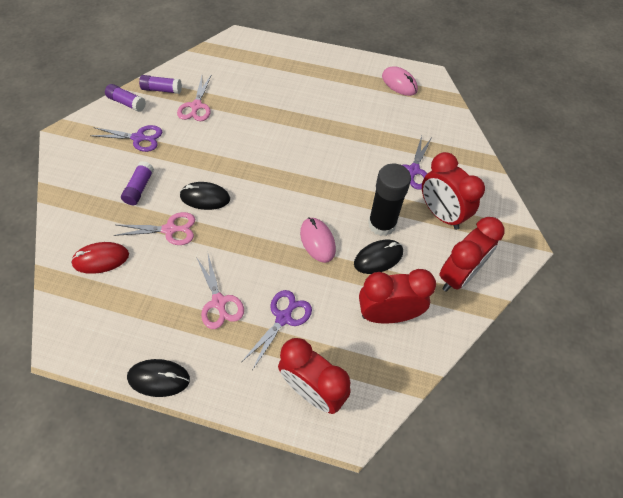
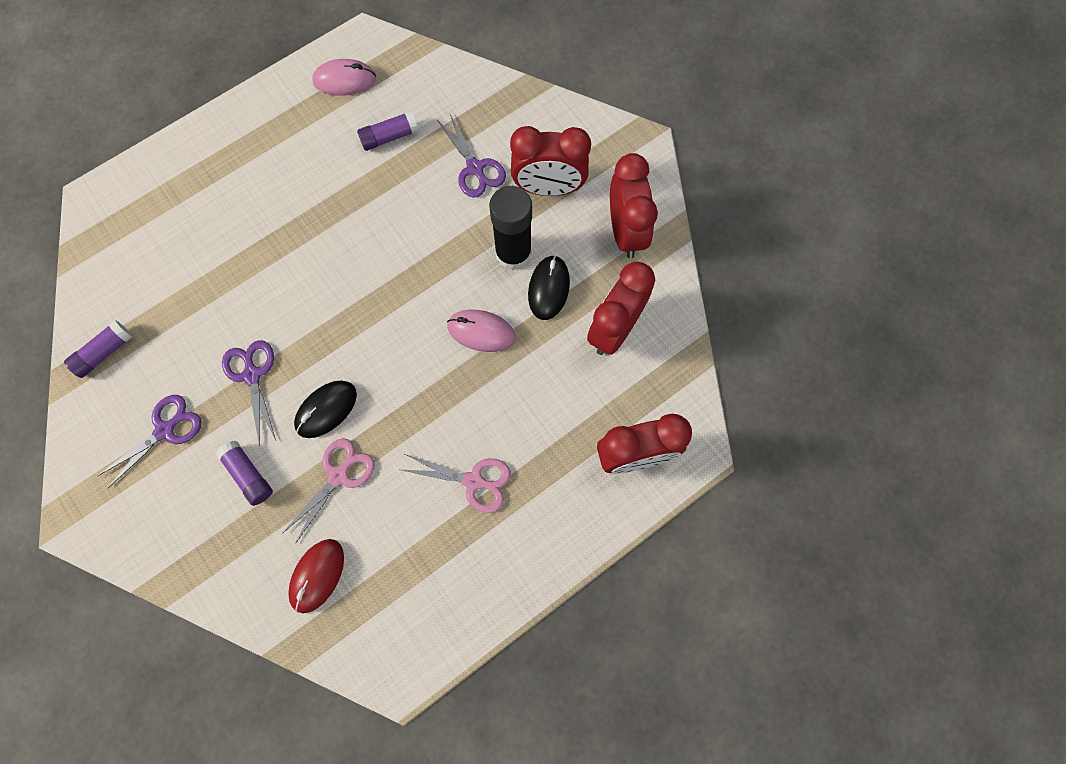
camera: 50 degrees left, 15 degrees up
purple glue stick [105,84,146,112] -> purple glue stick moved to [357,111,419,151]
black mouse [127,359,190,397] -> none
pink scissors [177,75,211,121] -> none
purple scissors [242,290,312,369] -> purple scissors moved to [222,340,276,446]

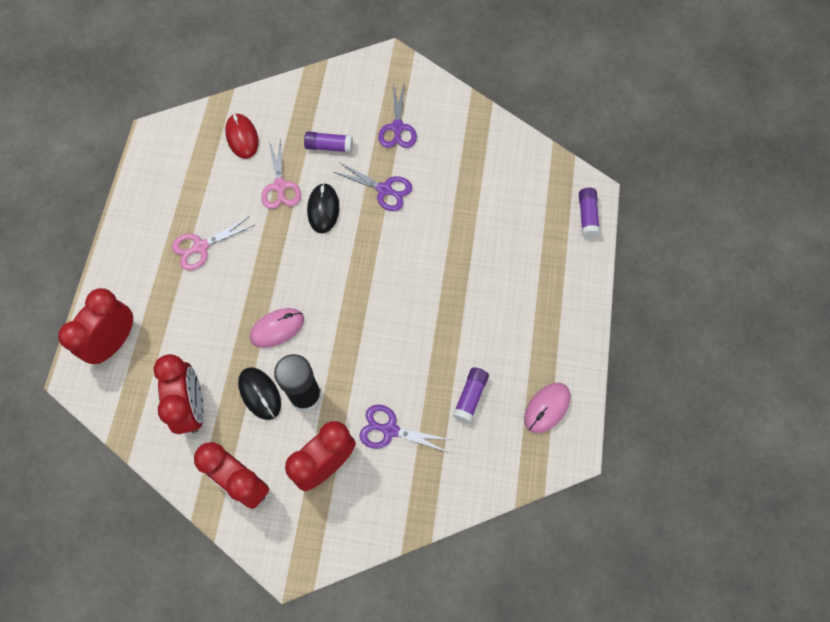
camera: 135 degrees right, 5 degrees down
purple glue stick [64,320,133,378] -> purple glue stick moved to [579,188,600,238]

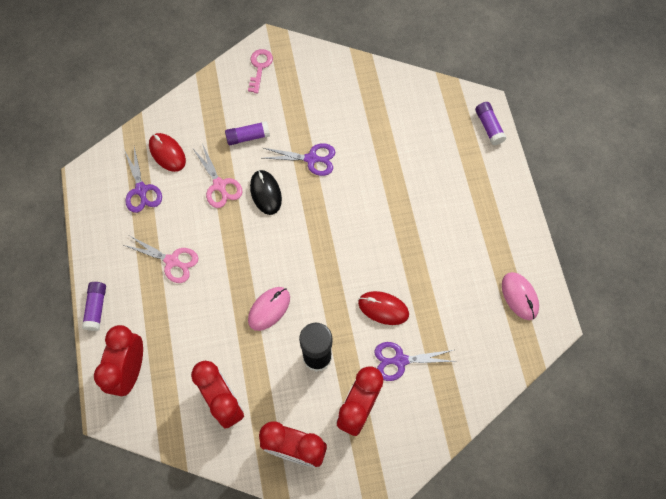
camera: 20 degrees left, 0 degrees up
pink scissors [172,216,255,270] -> pink scissors turned 105 degrees counterclockwise [124,235,198,283]
black mouse [238,367,281,420] -> none
purple scissors [378,82,417,148] -> purple scissors moved to [124,147,162,213]
purple glue stick [453,367,489,423] -> purple glue stick moved to [82,282,106,331]
pink mouse [524,383,570,433] -> pink mouse turned 45 degrees counterclockwise [502,272,539,320]
none -> pink key [248,49,273,94]
none -> red mouse [358,291,409,325]

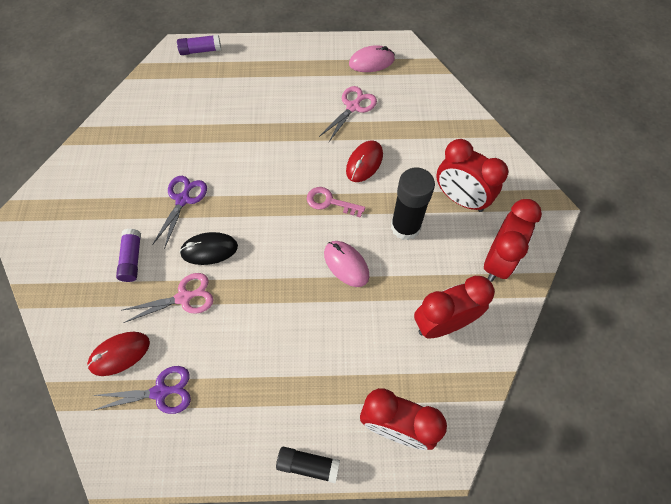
camera: 80 degrees left, 5 degrees down
purple glue stick [82,282,106,331] -> black glue stick [276,446,340,484]
pink scissors [124,235,198,283] -> pink scissors moved to [319,86,377,143]
pink key [248,49,273,94] -> pink key moved to [307,187,365,218]
purple scissors [374,342,457,381] -> none

